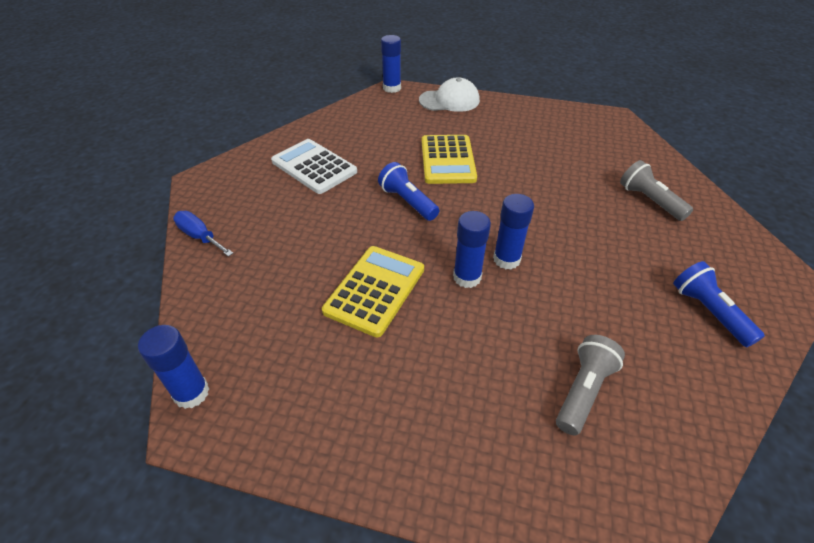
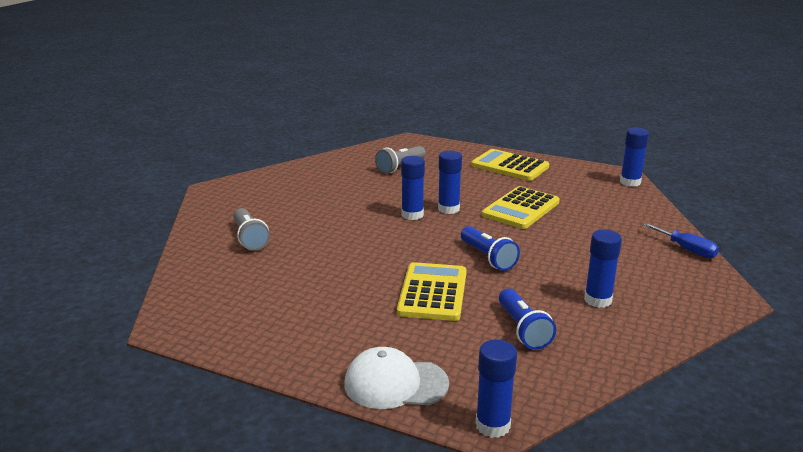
camera: 170 degrees left, 20 degrees down
white calculator [271,139,357,194] -> blue glue stick [584,229,622,308]
blue flashlight [673,261,765,347] -> blue flashlight moved to [499,289,556,350]
none -> yellow calculator [471,149,549,181]

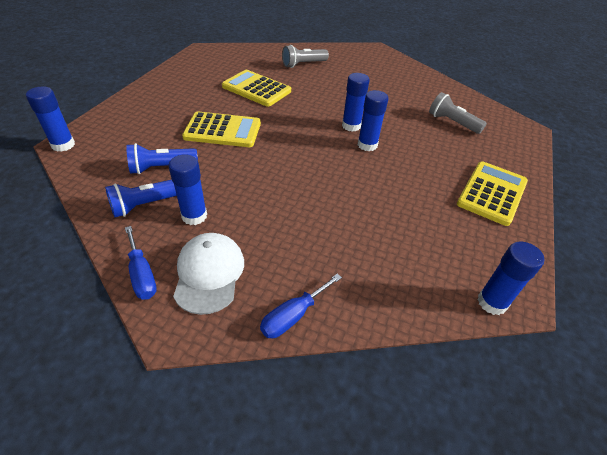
camera: 85 degrees right, 20 degrees up
white cap [344,347,449,409] -> white cap moved to [173,233,244,315]
blue flashlight [461,226,520,271] -> blue flashlight moved to [105,180,177,217]
yellow calculator [482,186,560,229] -> yellow calculator moved to [222,70,291,107]
none -> blue screwdriver [125,226,157,300]

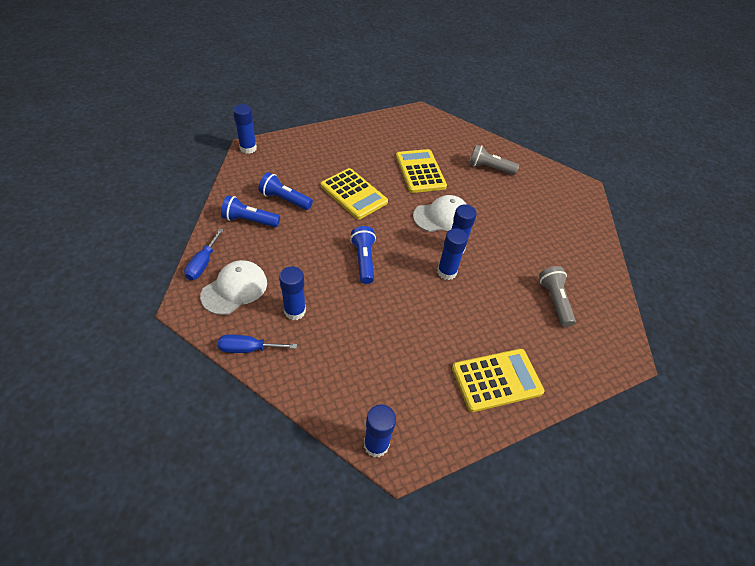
camera: 40 degrees right, 5 degrees up
blue glue stick [168,154,207,225] -> blue glue stick moved to [279,266,306,320]
none -> blue flashlight [350,226,376,284]
none -> white cap [413,195,467,232]

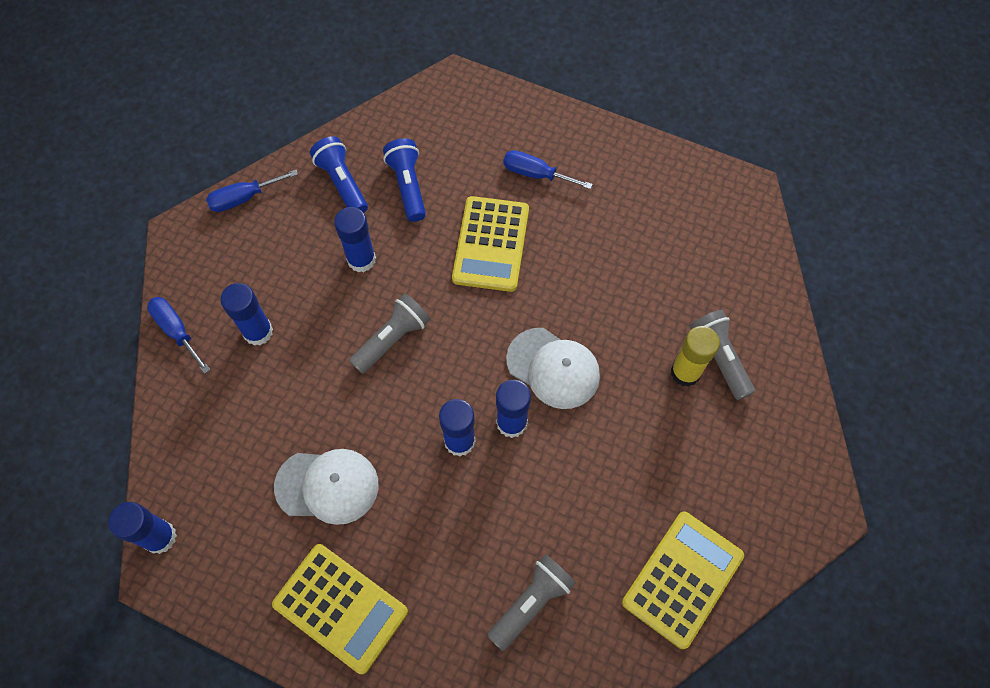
camera: 55 degrees right, 15 degrees up
white cap [200,260,267,315] -> white cap moved to [274,449,379,525]
blue glue stick [233,104,257,154] -> blue glue stick moved to [334,207,376,272]
blue flashlight [350,226,376,284] -> grey flashlight [349,294,430,374]
yellow calculator [396,149,447,193] -> yellow calculator moved to [622,512,744,649]
none -> blue screwdriver [503,150,593,189]
none -> yellow glue stick [671,326,720,387]

